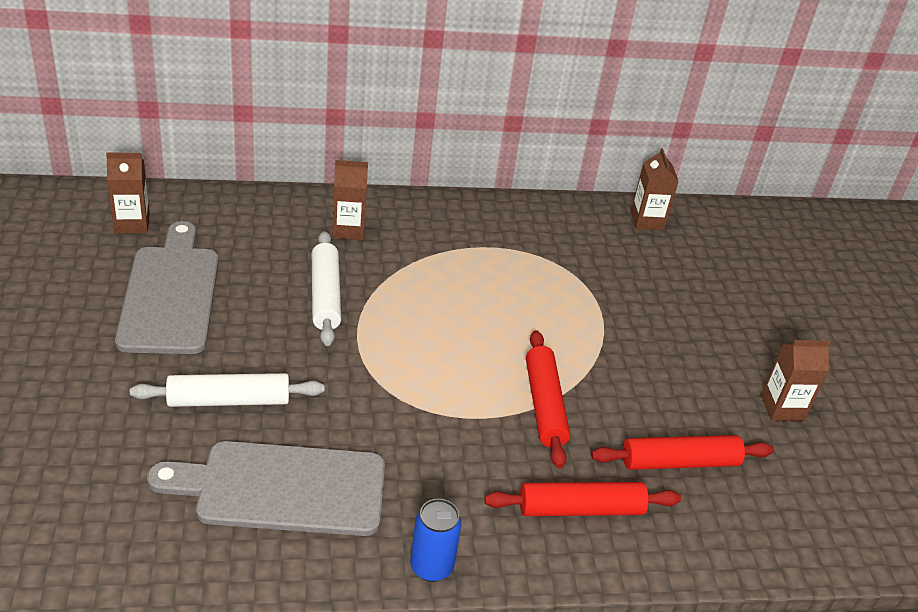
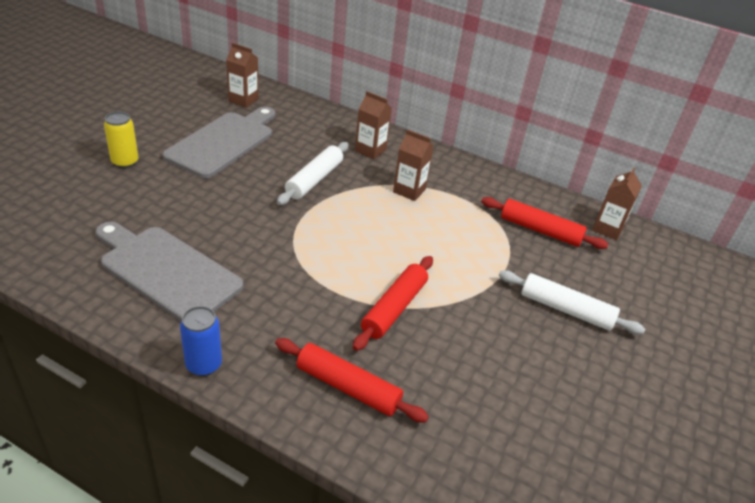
camera: 35 degrees right, 0 degrees up
white rolling pin [130,373,324,407] -> white rolling pin moved to [499,270,645,334]
red rolling pin [591,435,774,470] -> red rolling pin moved to [481,197,609,249]
brown carton [761,340,830,421] -> brown carton moved to [393,130,434,201]
none -> yellow can [104,112,138,168]

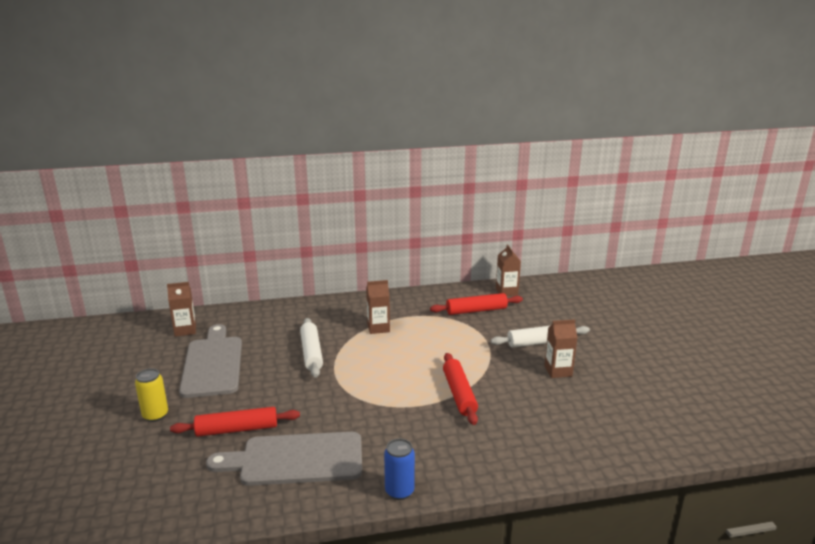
camera: 35 degrees left, 15 degrees down
red rolling pin [275,338,429,422] -> red rolling pin moved to [170,407,300,437]
brown carton [355,91,392,159] -> brown carton moved to [544,319,578,378]

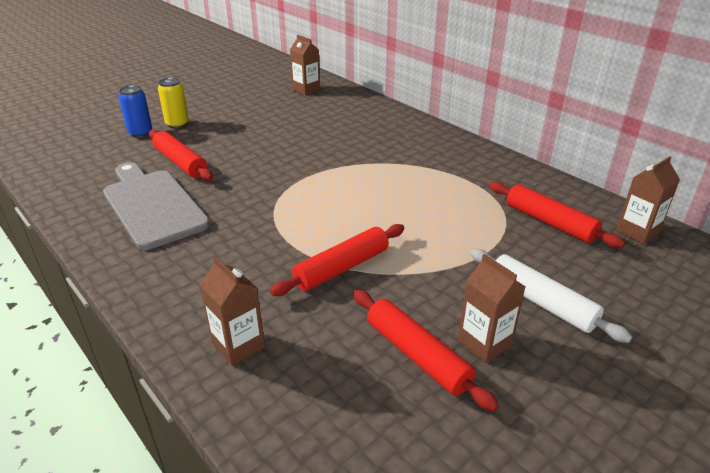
camera: 60 degrees right, 10 degrees up
grey cutting board [179,324,242,398] -> none
white rolling pin [300,318,323,378] -> none
brown carton [366,280,390,334] -> brown carton moved to [200,257,265,366]
blue can [384,439,415,500] -> blue can moved to [119,85,152,138]
none -> red rolling pin [353,290,499,412]

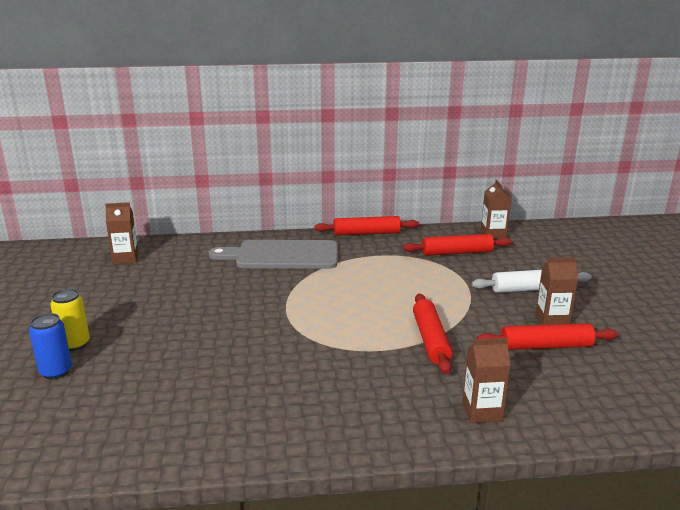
camera: 55 degrees left, 10 degrees down
grey cutting board [103,162,210,250] -> grey cutting board moved to [209,240,338,269]
red rolling pin [149,130,213,181] -> red rolling pin moved to [315,216,419,236]

